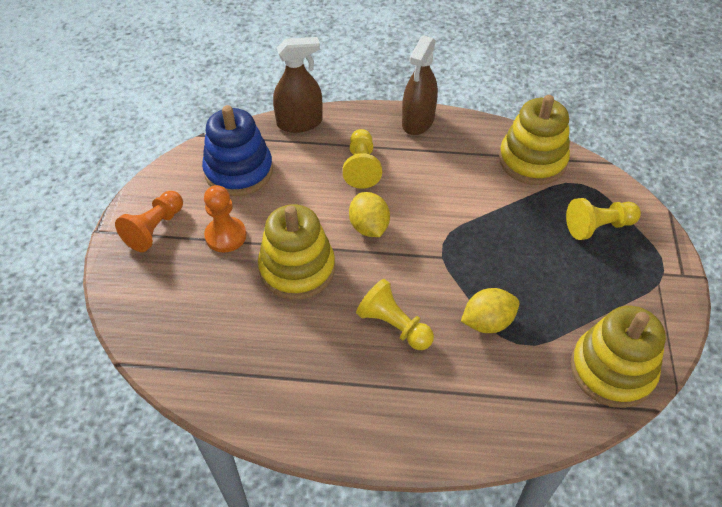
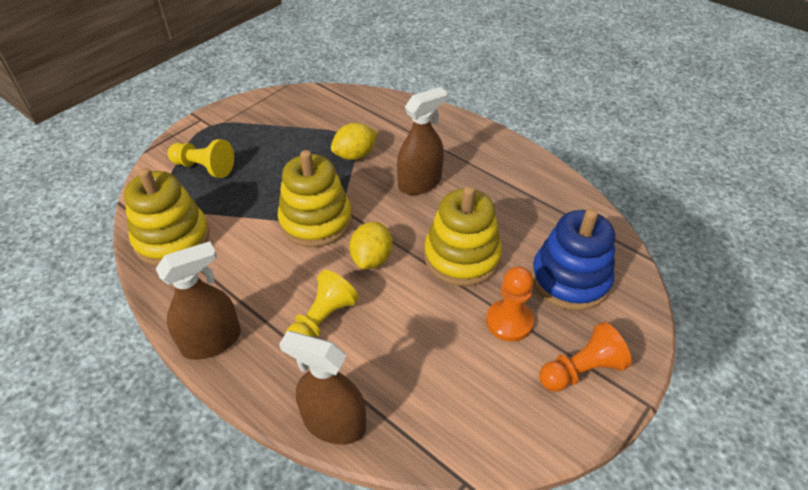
camera: 145 degrees left, 5 degrees down
blue stacking toy [202,105,273,196] -> blue stacking toy moved to [531,209,615,311]
yellow pawn [356,279,434,350] -> brown spray bottle [397,87,447,195]
yellow lemon [461,288,519,333] -> yellow lemon turned 45 degrees counterclockwise [331,123,378,160]
yellow stacking toy [571,305,666,408] -> yellow stacking toy moved to [278,150,352,247]

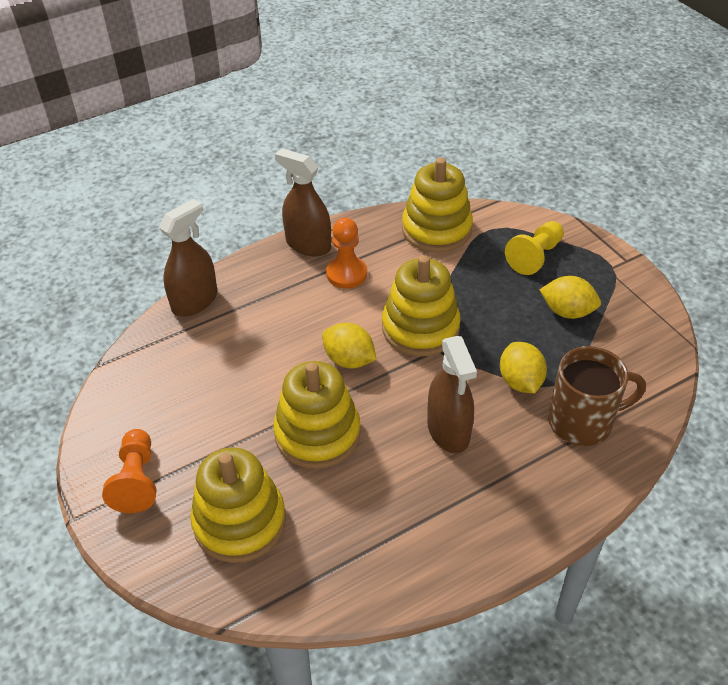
camera: 110 degrees right, 0 degrees up
brown spray bottle [156,241,241,360] -> brown spray bottle turned 135 degrees clockwise [275,148,331,257]
yellow pawn [285,270,359,337] -> none
orange pawn [486,267,534,342] -> orange pawn moved to [326,218,367,289]
blue stacking toy [531,209,615,311] -> yellow stacking toy [190,448,286,563]
none -> yellow lemon [539,276,601,319]
none -> brown mug [548,346,646,446]

